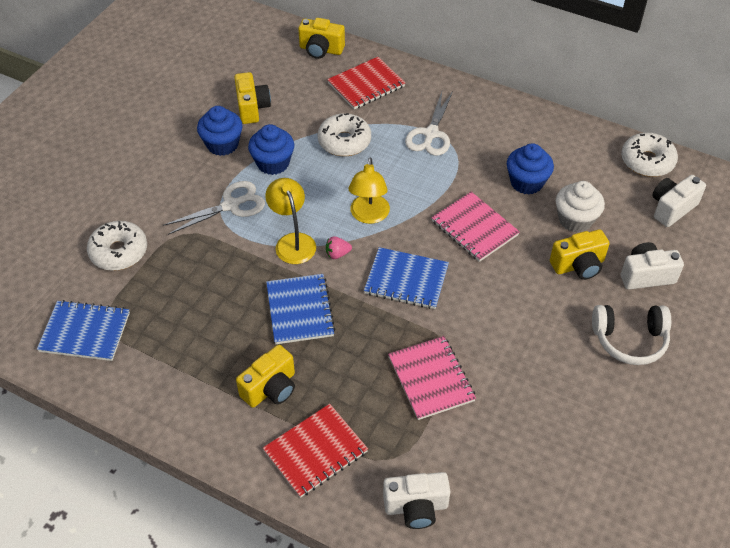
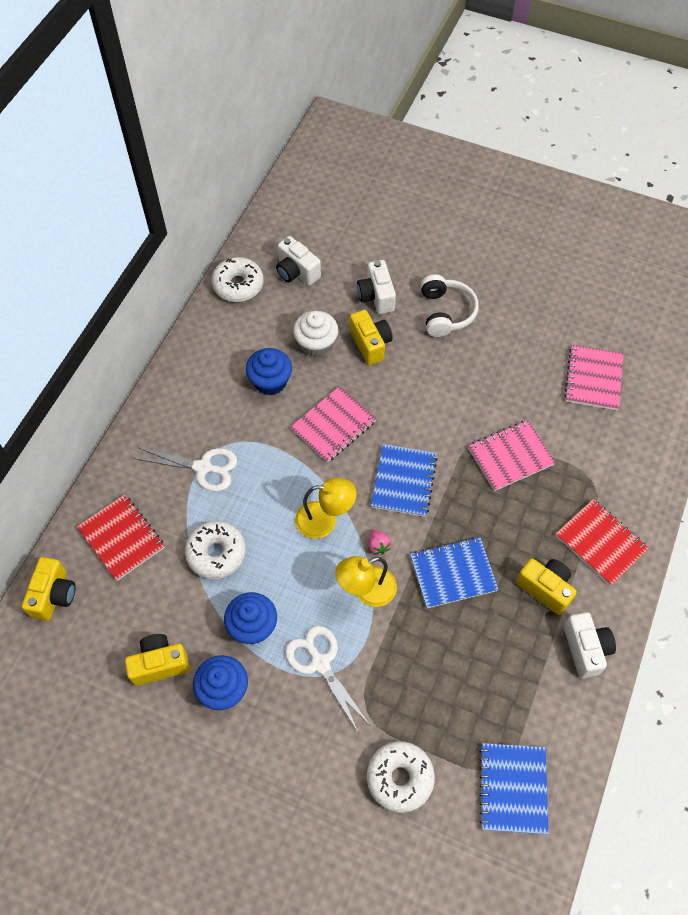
camera: 95 degrees left, 10 degrees up
white camera [383,472,451,529] -> white camera moved to [564,612,616,678]
none -> pink notebook [564,345,624,410]

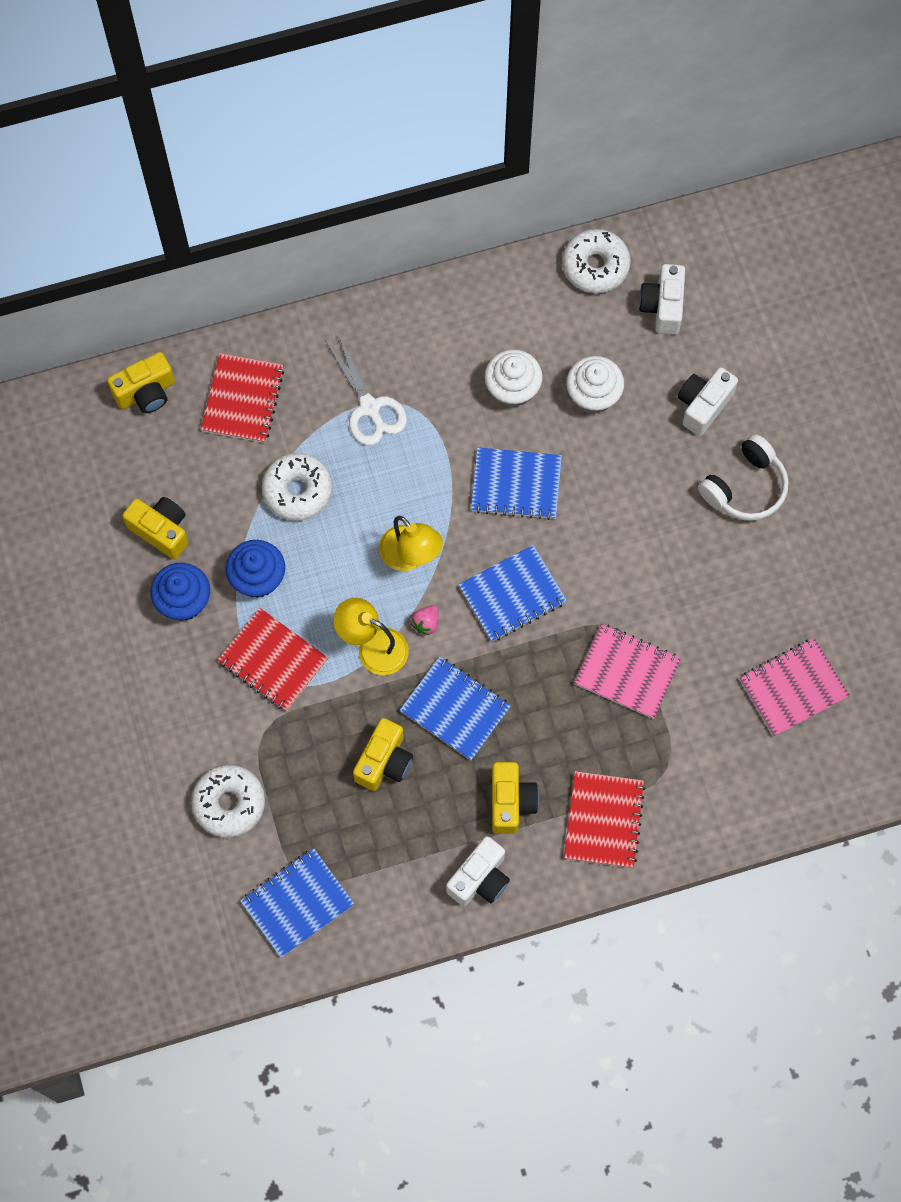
camera: 50 degrees right, 10 degrees up
blue cupcake [246,348,292,395] -> white cupcake [485,349,543,408]
white scissors [285,625,369,732] -> red notebook [218,608,328,711]
pink notebook [291,386,376,462] -> blue notebook [471,447,562,520]
yellow camera [350,310,393,365] -> yellow camera moved to [353,718,413,791]

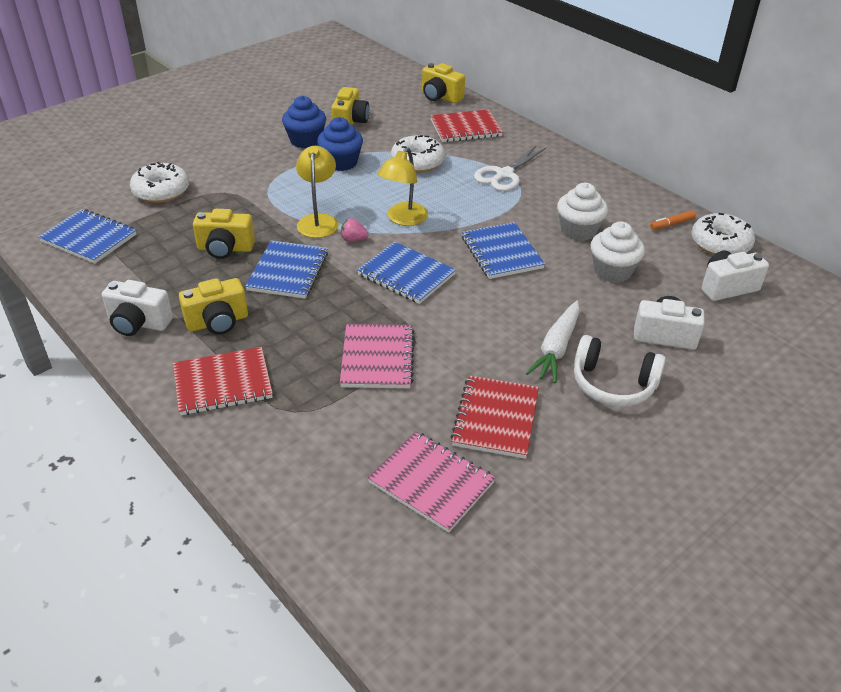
camera: 65 degrees right, 30 degrees down
red notebook [218,608,328,711] -> red notebook moved to [450,376,539,459]
none -> white carrot [526,301,580,383]
none -> orange marker [650,210,696,230]

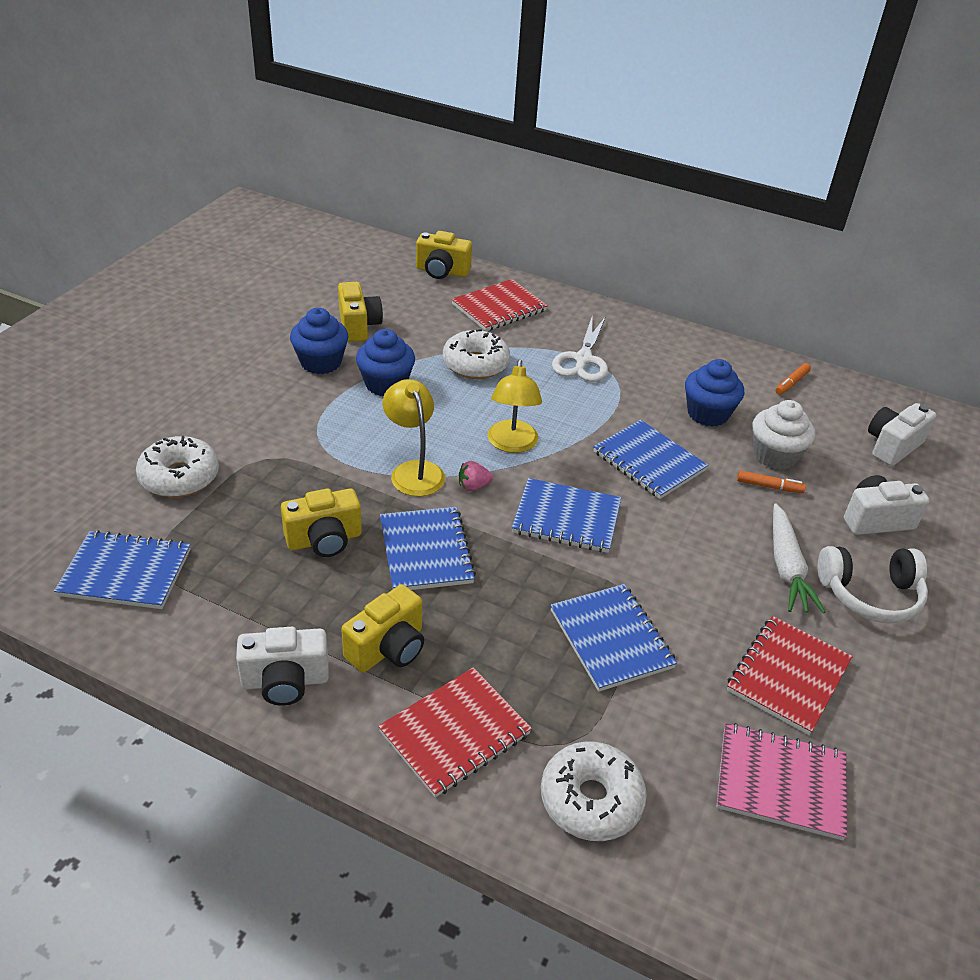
camera: 25 degrees left, 0 degrees up
pink notebook [340,324,415,388] -> blue notebook [551,584,677,692]
red notebook [450,376,539,459] -> red notebook turned 45 degrees clockwise [727,616,853,735]
white cupcake [557,183,608,241] -> blue cupcake [685,359,744,426]
white donut [691,213,755,255] -> white donut moved to [541,741,647,841]
none -> orange marker [737,470,806,493]

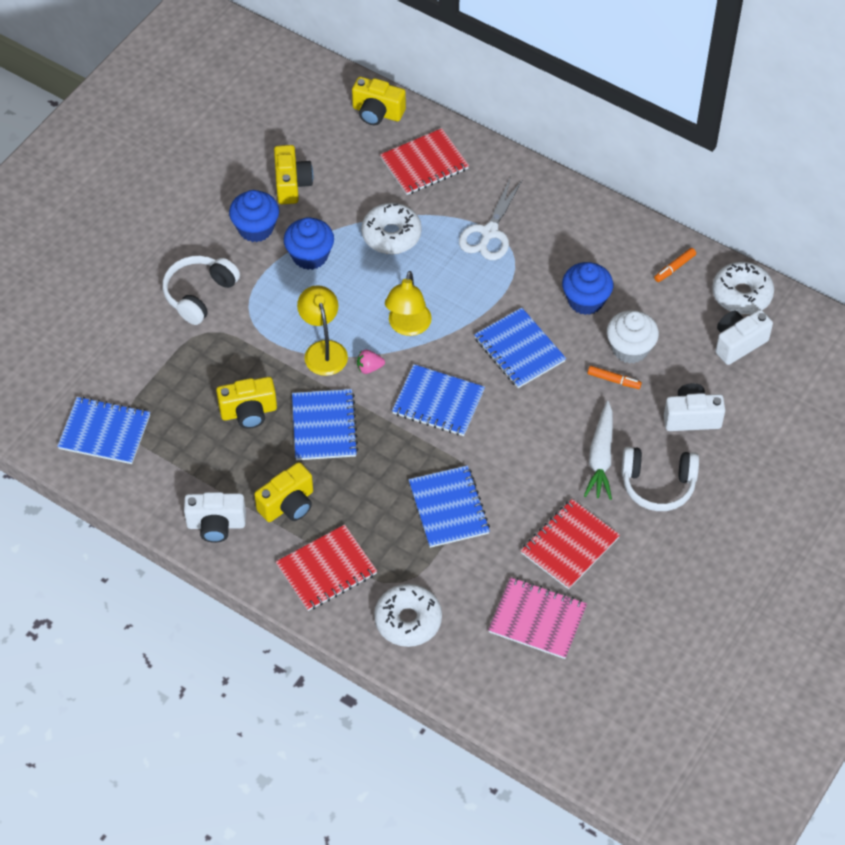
camera: 10 degrees right, 15 degrees up
white donut [136,436,219,498] -> white donut moved to [712,262,774,315]
none -> white headphones [162,255,240,325]

